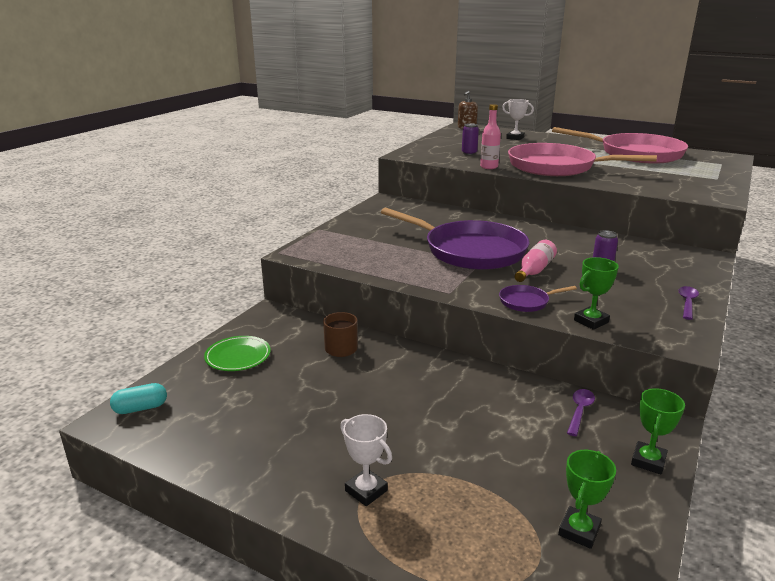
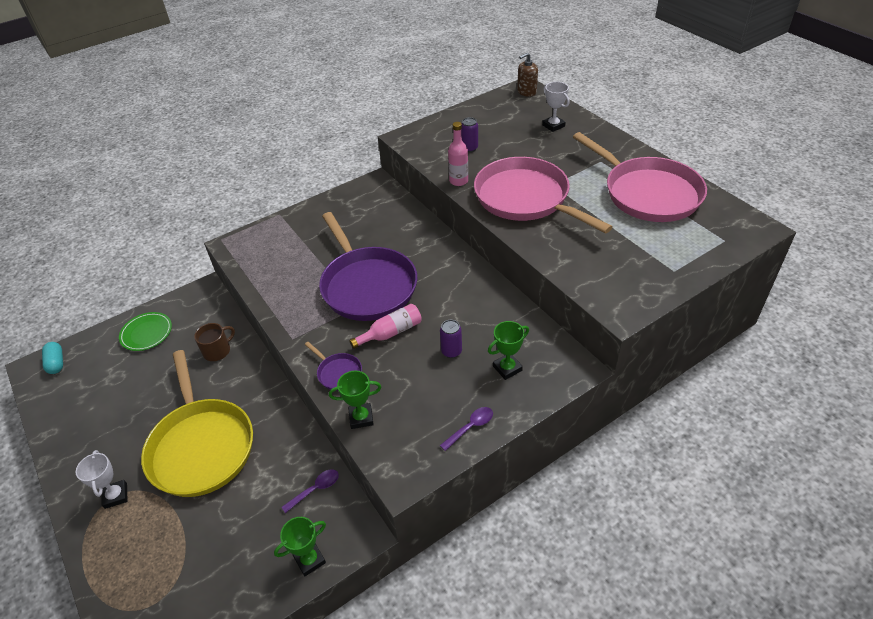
camera: 30 degrees right, 20 degrees up
turquoise capsule [110,383,167,414] -> turquoise capsule turned 60 degrees clockwise [42,342,63,374]
purple pan [499,285,577,312] -> purple pan turned 150 degrees counterclockwise [305,342,362,391]
green trophy [558,450,616,549] -> green trophy moved to [488,321,529,380]
none -> yellow pan [141,350,253,497]

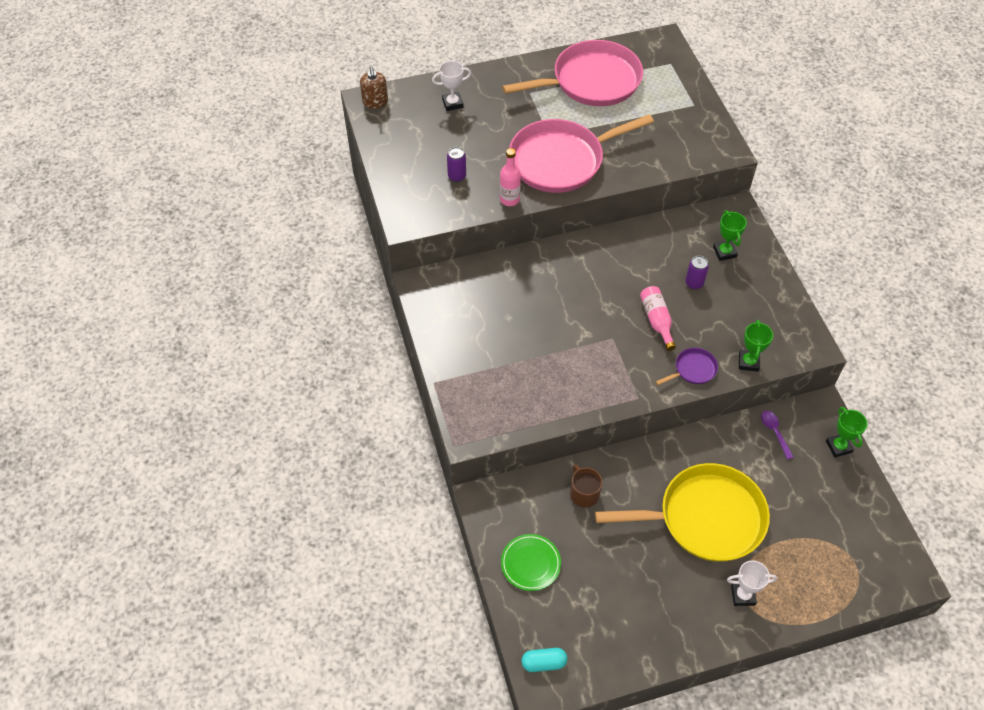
camera: 75 degrees left, 10 degrees up
purple pan [319,212,417,321] -> none
purple spoon [440,407,493,451] -> none

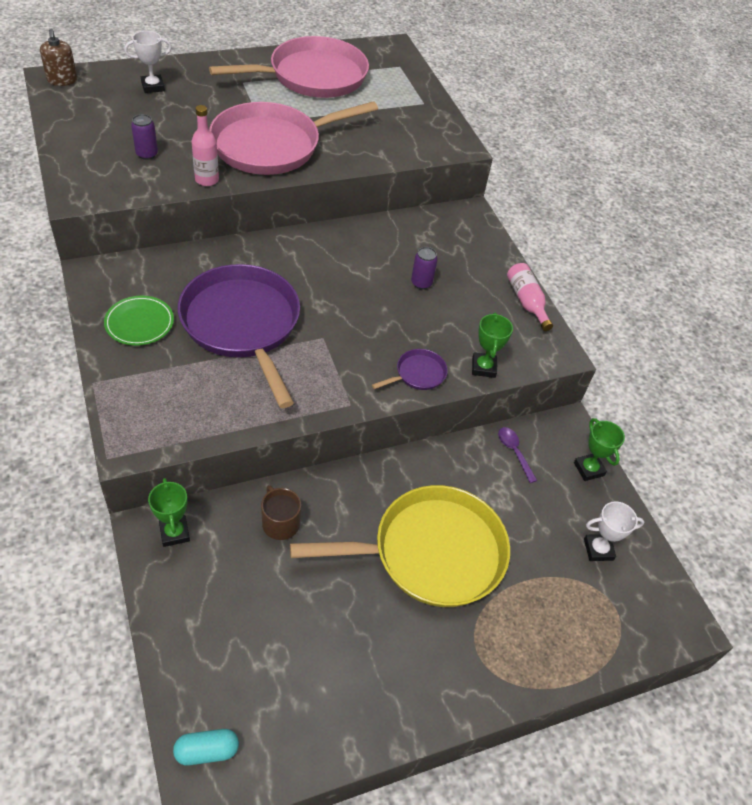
camera: 10 degrees left, 5 degrees down
green plate [501,534,561,591] -> green plate moved to [104,296,174,346]
pink bottle [640,286,676,351] -> pink bottle moved to [507,263,553,331]
green trophy [713,210,747,261] -> green trophy moved to [148,478,190,547]
white trophy [727,560,777,606] -> white trophy moved to [584,501,644,561]
none -> purple pan [178,264,300,408]

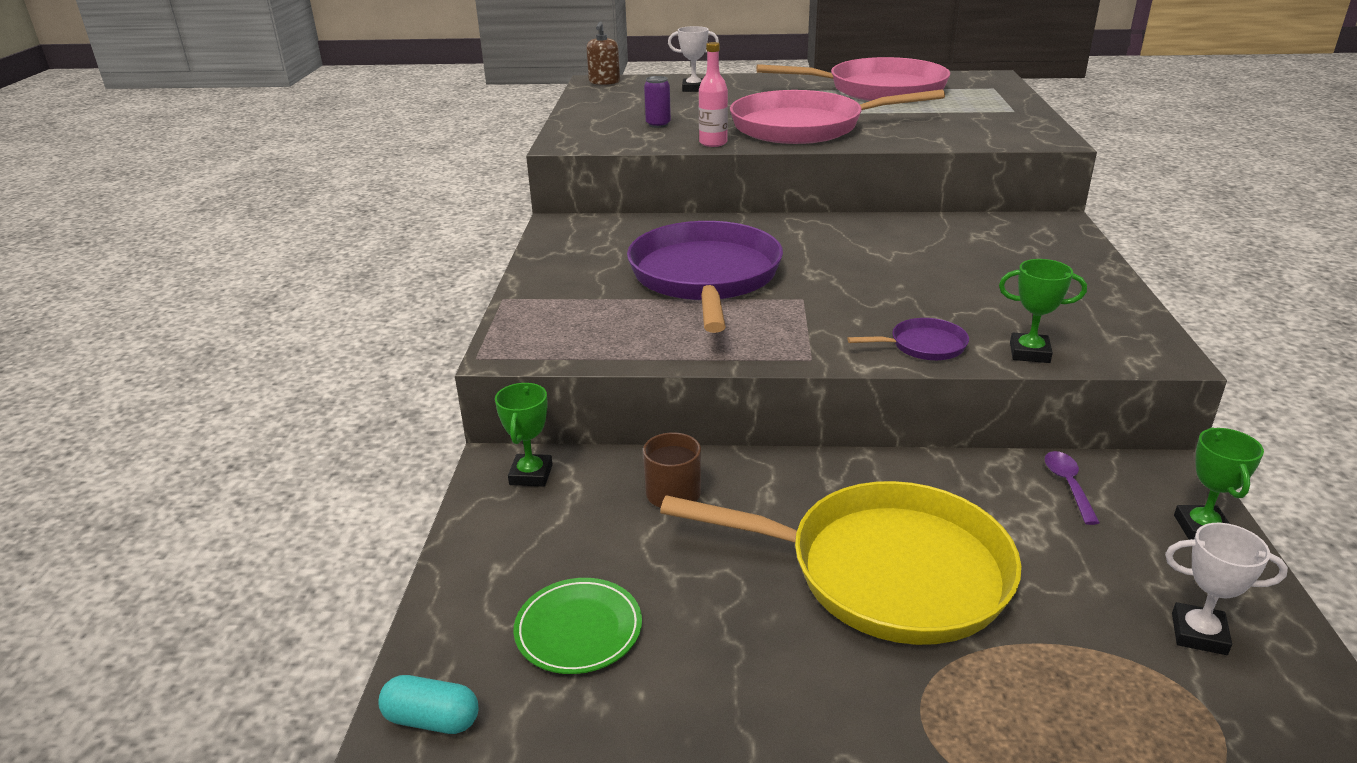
camera: 30 degrees right, 20 degrees down
green plate [104,296,174,346] -> green plate moved to [514,578,642,674]
purple can [411,247,438,289] -> none
green trophy [472,313,513,378] -> green trophy turned 75 degrees clockwise [999,259,1087,363]
pink bottle [507,263,553,331] -> none

